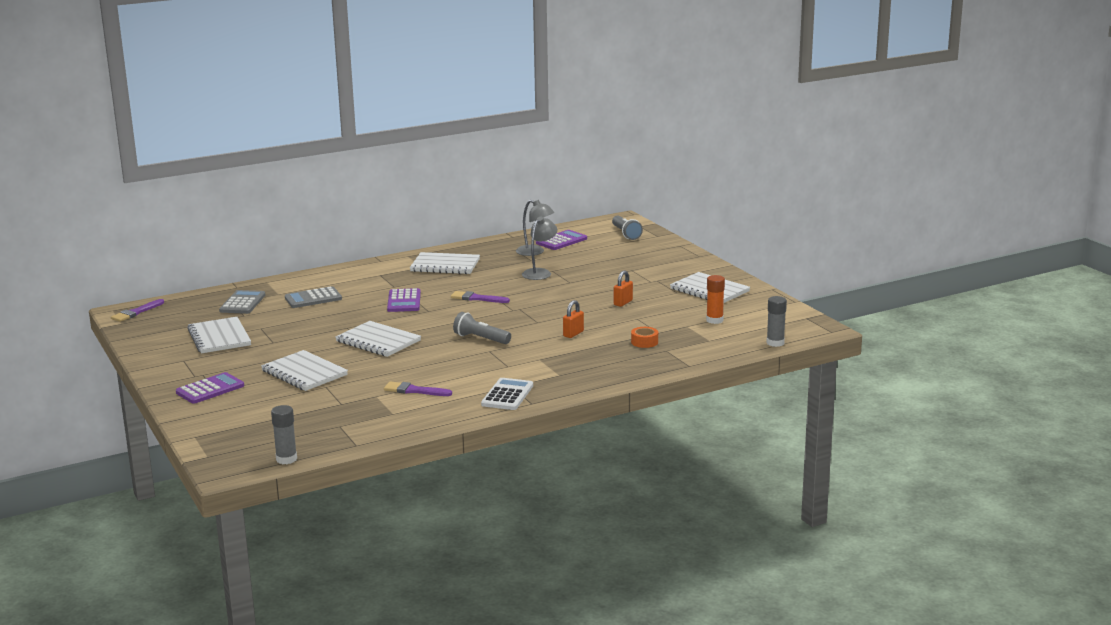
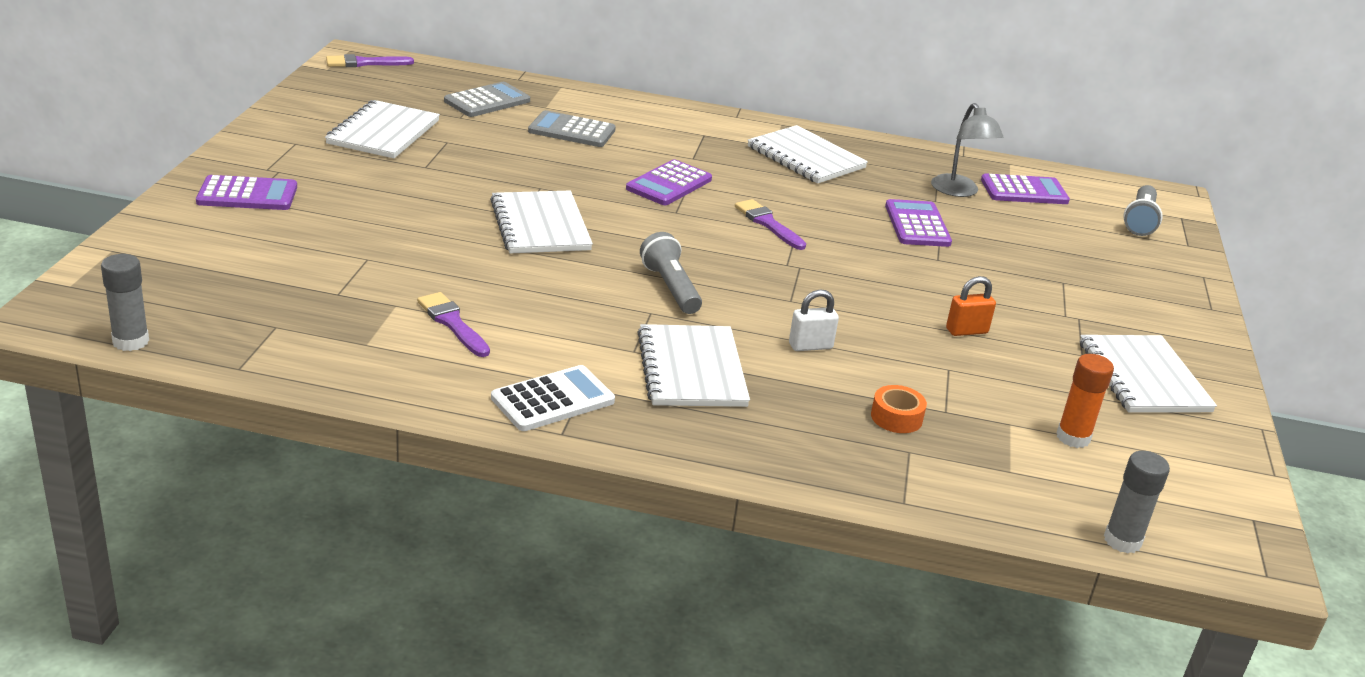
camera: 35 degrees right, 10 degrees up
white notebook [261,350,348,391] -> white notebook moved to [637,324,750,407]
grey lamp [522,217,557,280] -> purple calculator [885,199,952,247]
orange padlock [563,300,584,338] -> white padlock [789,289,839,351]

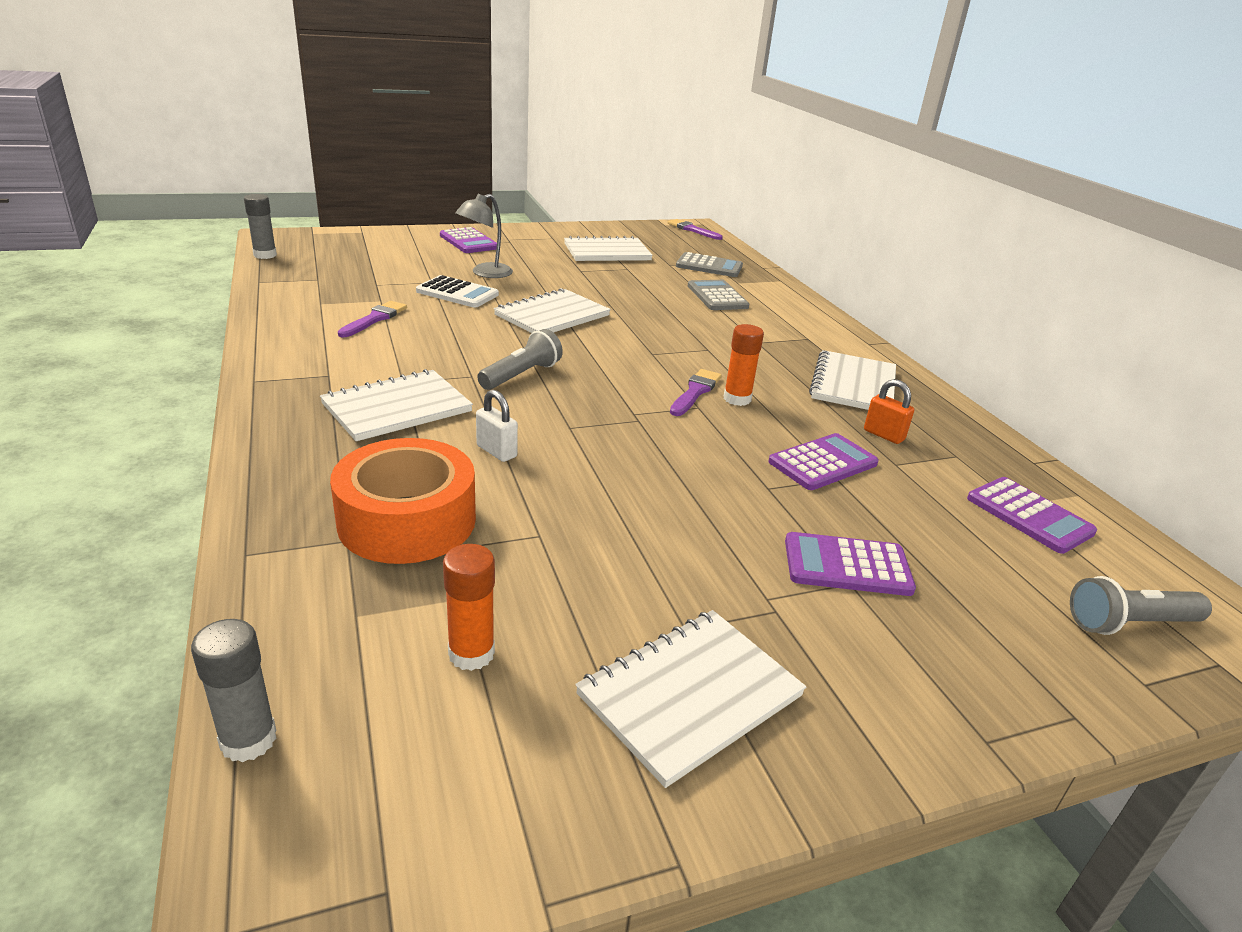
camera: 60 degrees right, 0 degrees up
white calculator [491,365,615,431] -> white calculator moved to [416,275,499,308]
purple calculator [626,159,712,205] -> purple calculator moved to [785,532,916,596]
orange tape [871,385,927,433] -> orange tape [330,438,476,564], size x2.33
grey lamp [931,103,1004,197] -> grey lamp moved to [455,194,513,278]
orange padlock [946,276,996,336] -> orange padlock moved to [864,379,914,444]
none -> orange glue stick [723,324,764,406]

